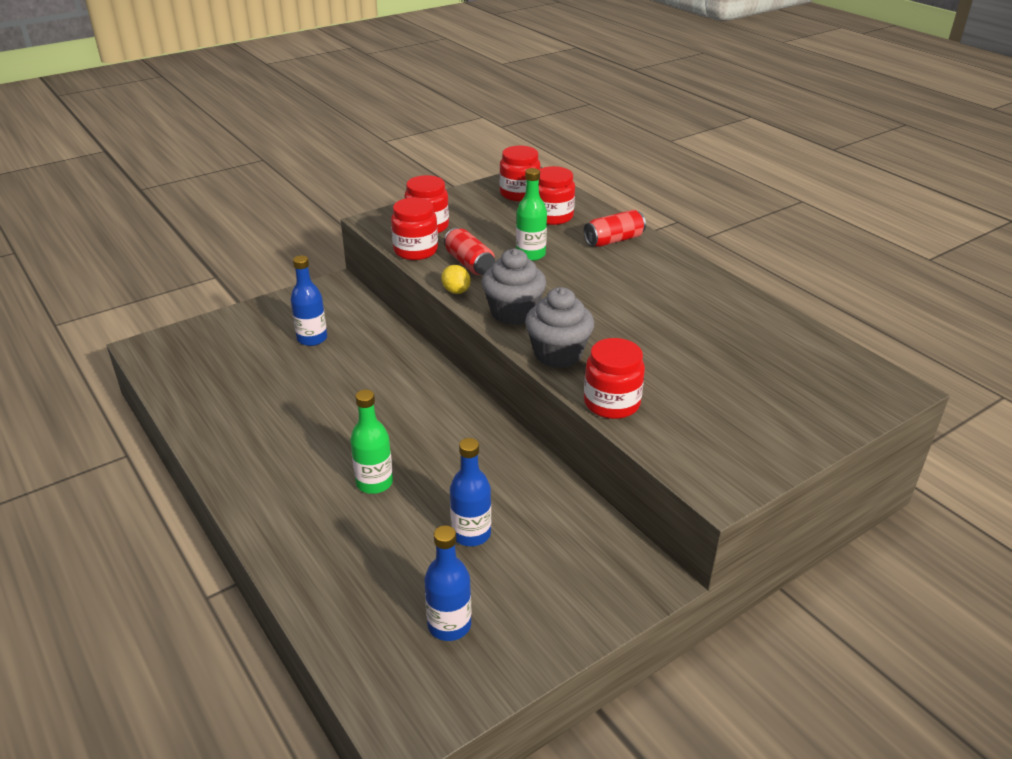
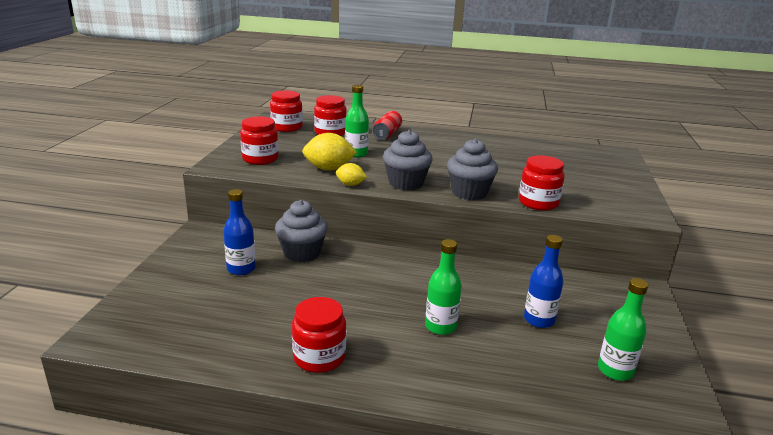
camera: 45 degrees left, 10 degrees down
red jar [391,198,438,260] -> red jar moved to [292,297,346,373]
blue bottle [424,525,472,641] -> green bottle [598,278,648,381]
red can [444,228,495,275] -> yellow lemon [302,133,357,170]
none -> grey cupcake [275,200,328,262]

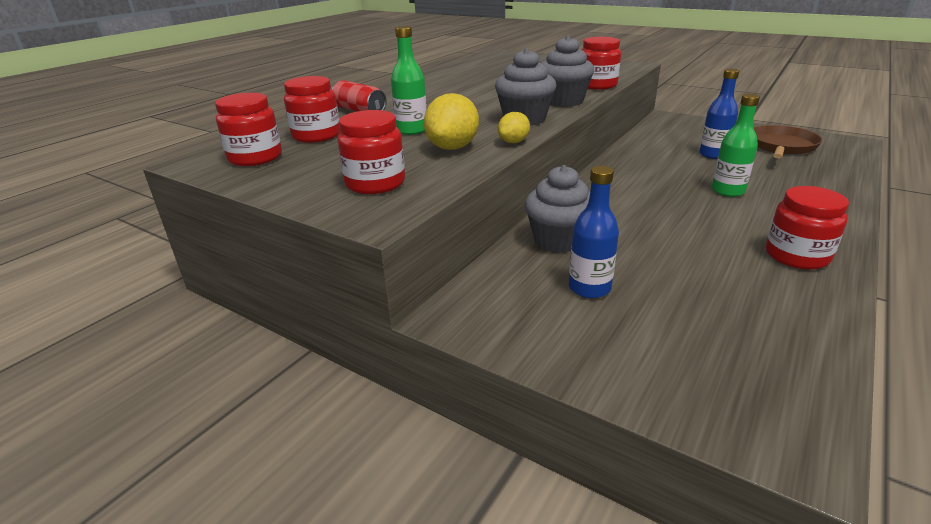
camera: 65 degrees left, 5 degrees up
green bottle [598,278,648,381] -> brown pan [754,125,822,159]

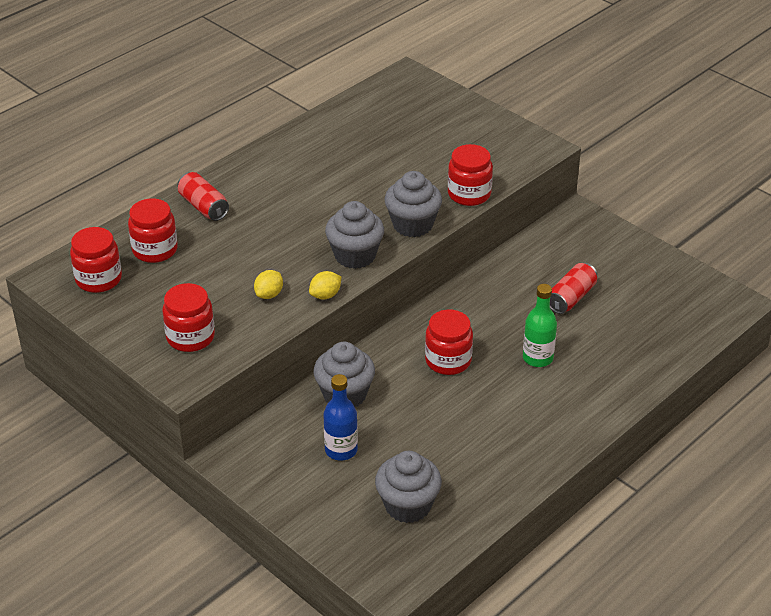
camera: 10 degrees right, 10 degrees up
green bottle [391,26,427,135] -> none
yellow lemon [424,93,479,150] -> yellow lemon [254,270,283,299], size x0.58
blue bottle [699,69,739,159] -> red can [550,263,597,314]
brown pan [754,125,822,159] -> none
red jar [766,186,849,270] -> red jar moved to [425,310,473,375]
none -> grey cupcake [375,451,442,523]

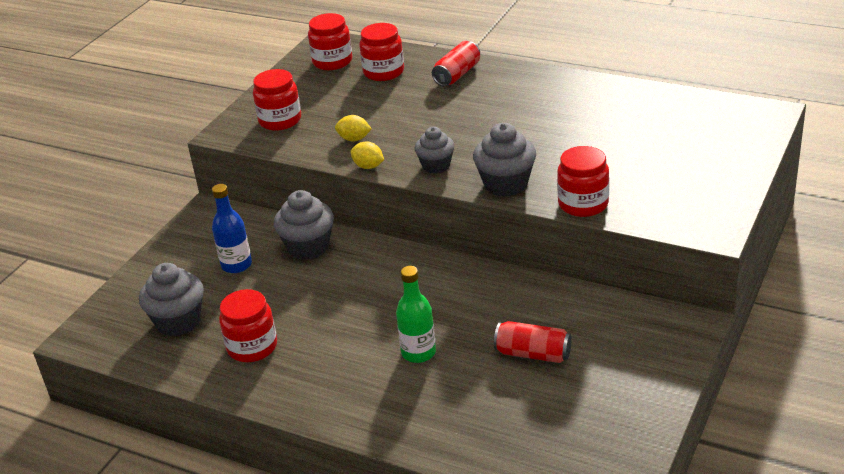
camera: 75 degrees right, 5 degrees down
grey cupcake [325,201,384,269] -> grey cupcake [414,127,455,174], size x0.66
red jar [425,310,473,375] -> red jar moved to [219,289,277,362]

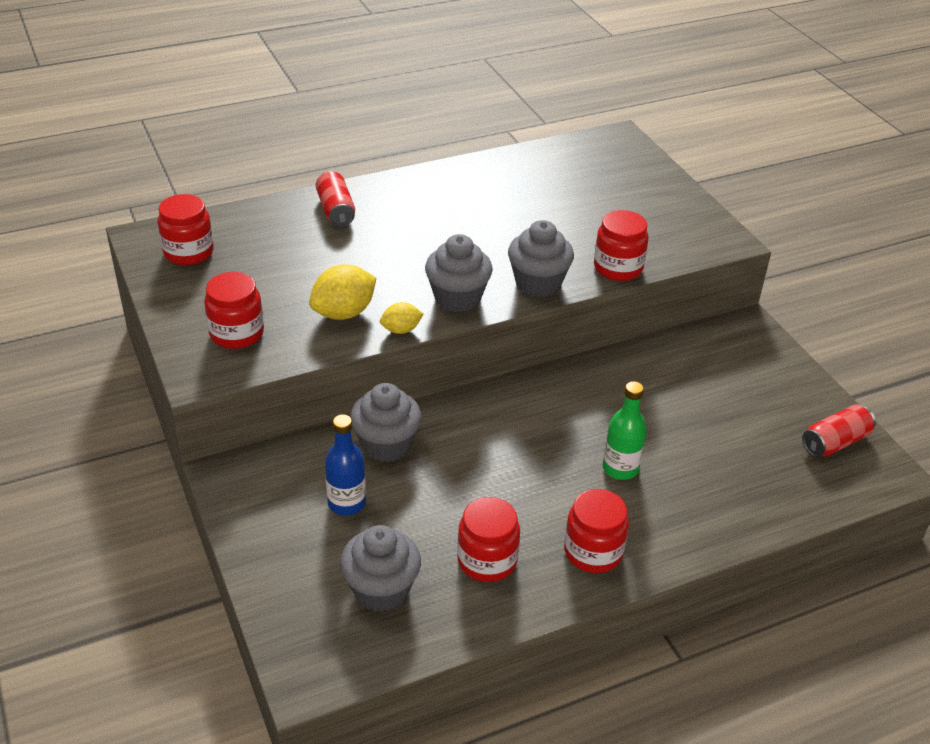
camera: 55 degrees left, 5 degrees up
yellow lemon [335,115,372,141] -> yellow lemon [309,265,376,320], size x1.73
red jar [359,23,404,81] -> red jar moved to [564,489,629,573]
grey cupcake [414,127,455,174] -> grey cupcake [425,234,493,312], size x1.52
red can [494,321,572,363] -> red can moved to [802,405,876,457]

